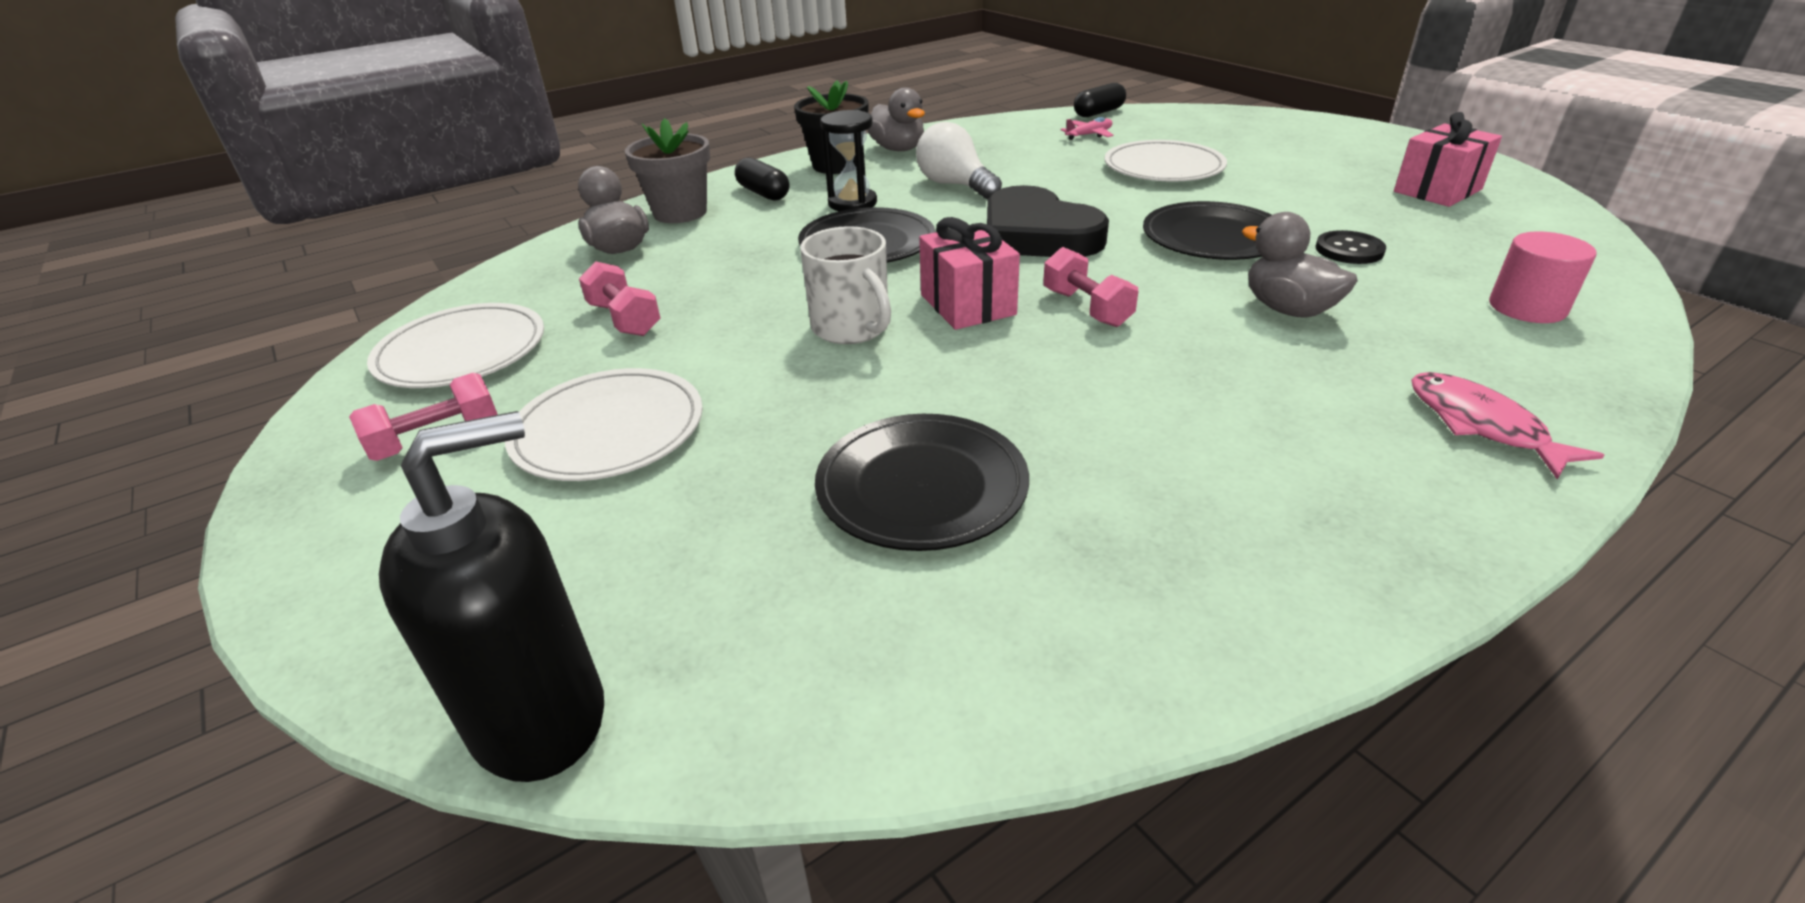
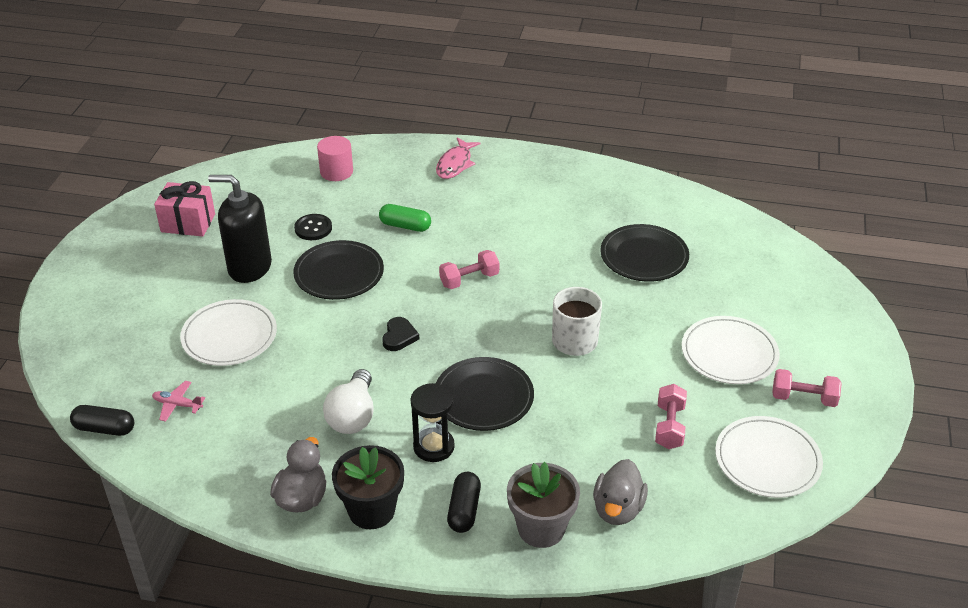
camera: 135 degrees left, 5 degrees up
black soap dispenser [379,411,604,782] -> black soap dispenser moved to [208,175,272,283]
pink gift [919,217,1020,330] -> none
black heart [987,185,1109,257] -> black heart [382,317,419,351], size x0.44
pink dumbbell [1043,247,1138,327] -> pink dumbbell turned 45 degrees clockwise [439,250,499,289]
grey duck [1242,212,1358,318] -> green capsule [379,204,431,232]

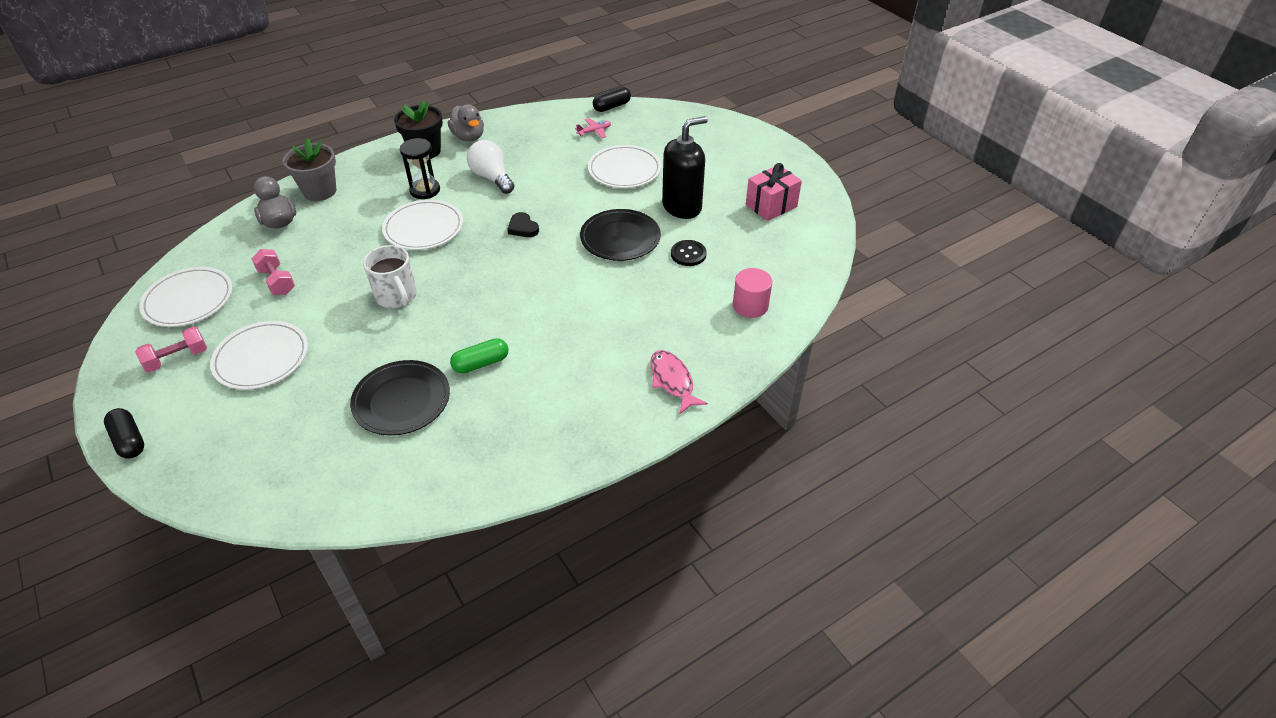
camera: 135 degrees right, 5 degrees up
green capsule [379,204,431,232] -> green capsule moved to [450,338,509,374]
black plate [436,357,534,431] -> white plate [382,199,463,250]
pink dumbbell [439,250,499,289] -> none
black capsule [447,472,481,533] -> black capsule moved to [104,408,144,459]

